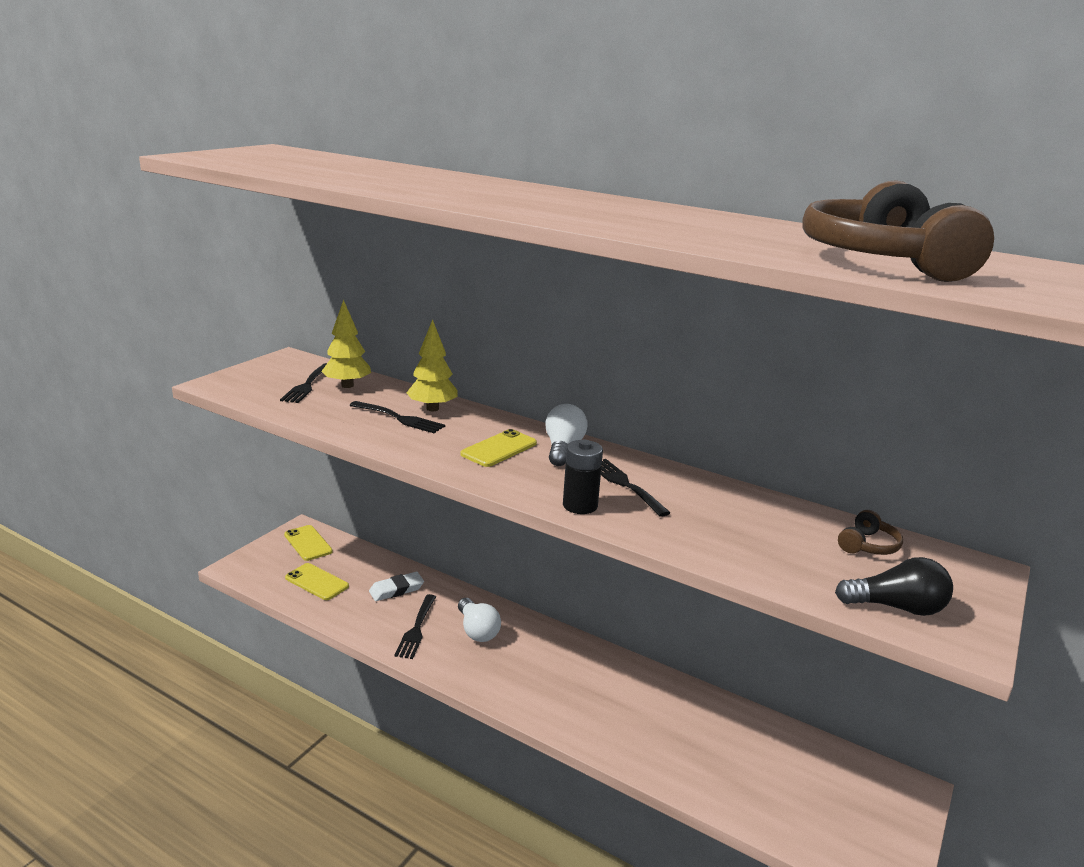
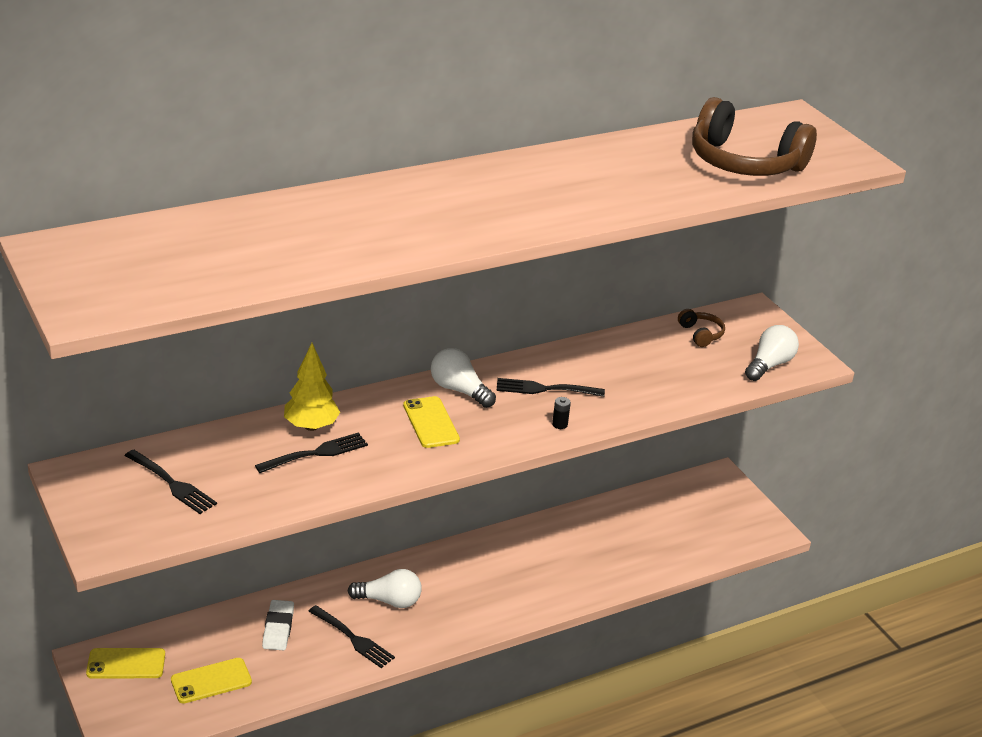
camera: 60 degrees left, 10 degrees up
yellow tree [321,300,371,388] -> none
black battery [563,440,603,514] -> black battery [552,397,571,429], size x0.51
black light bulb [835,557,953,616] -> white light bulb [745,325,799,381]

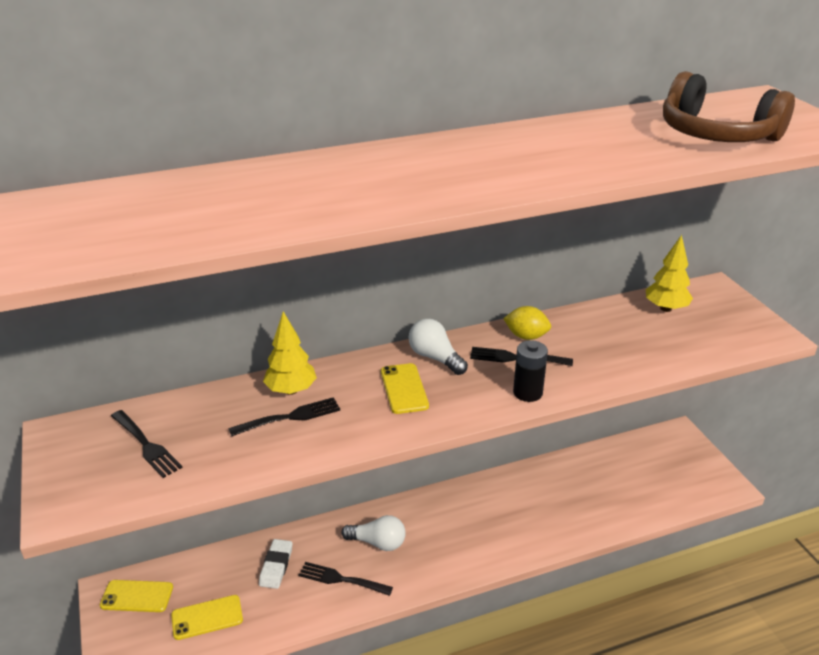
camera: 10 degrees right, 0 degrees up
black fork [308,605,395,668] -> black fork turned 150 degrees clockwise [299,562,393,596]
black battery [552,397,571,429] -> black battery [513,340,548,402], size x1.96
brown headphones [678,309,725,347] -> yellow tree [646,235,693,312]
white light bulb [745,325,799,381] -> none
none -> yellow lemon [503,306,551,340]

